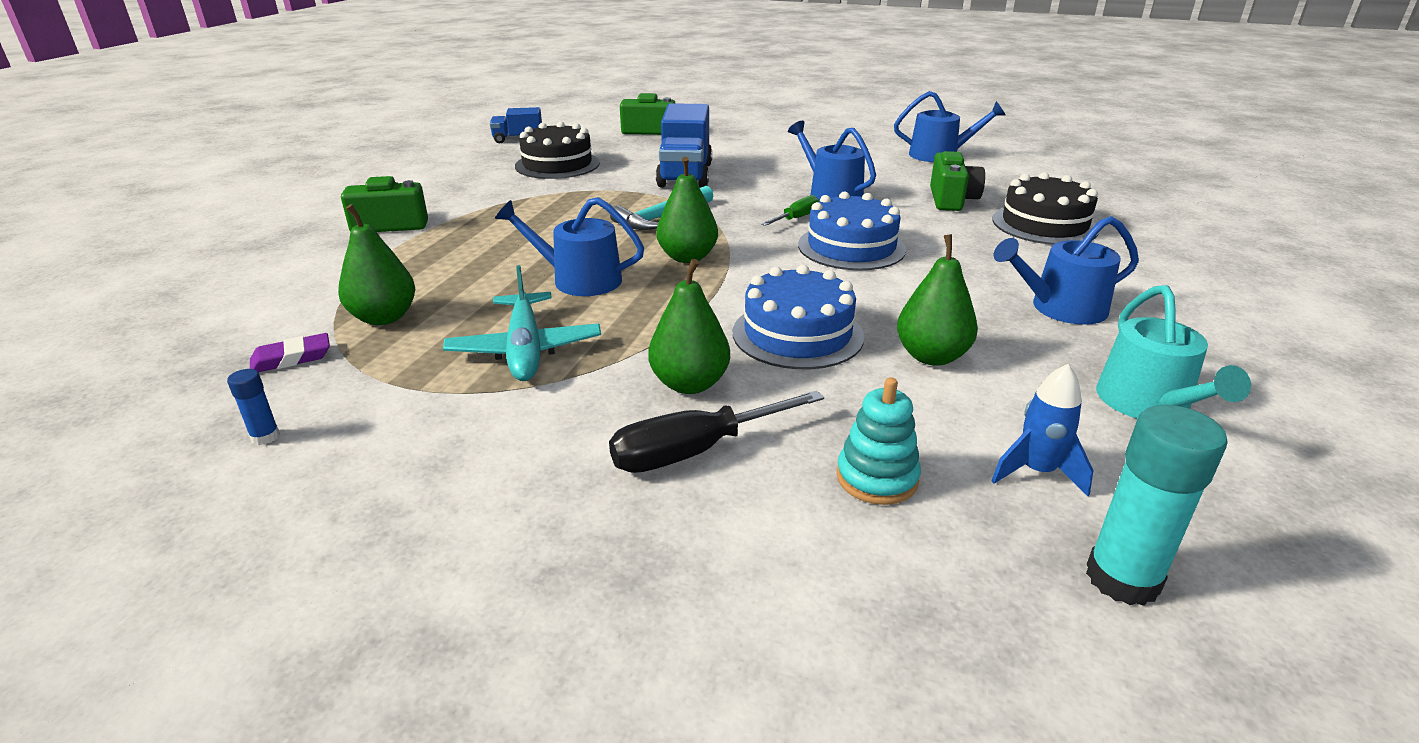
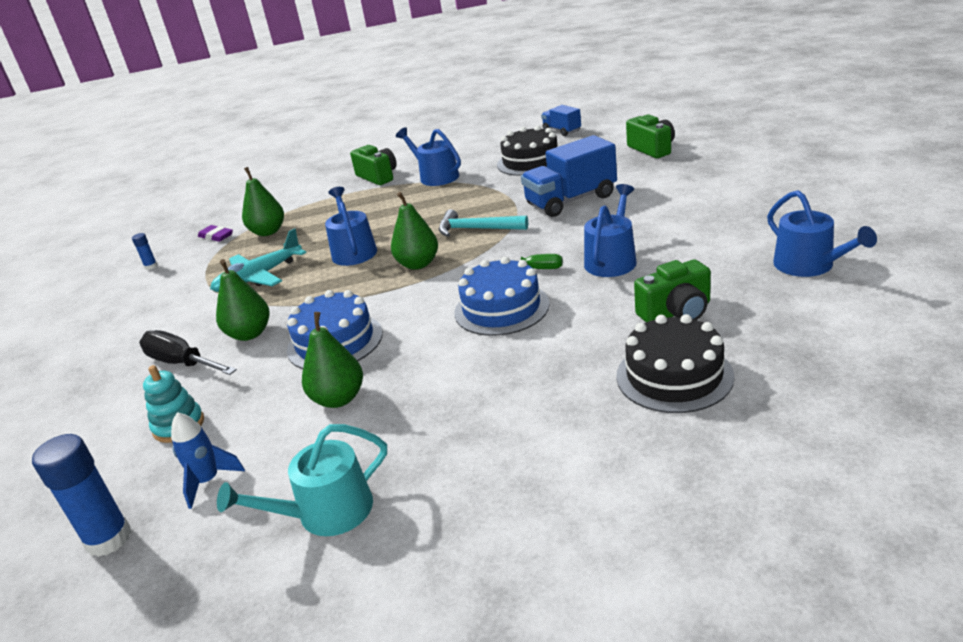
camera: 65 degrees right, 0 degrees up
blue watering can [994,216,1139,325] -> blue watering can moved to [396,127,461,186]
turquoise glue stick [1086,405,1228,606] -> blue glue stick [32,434,131,557]

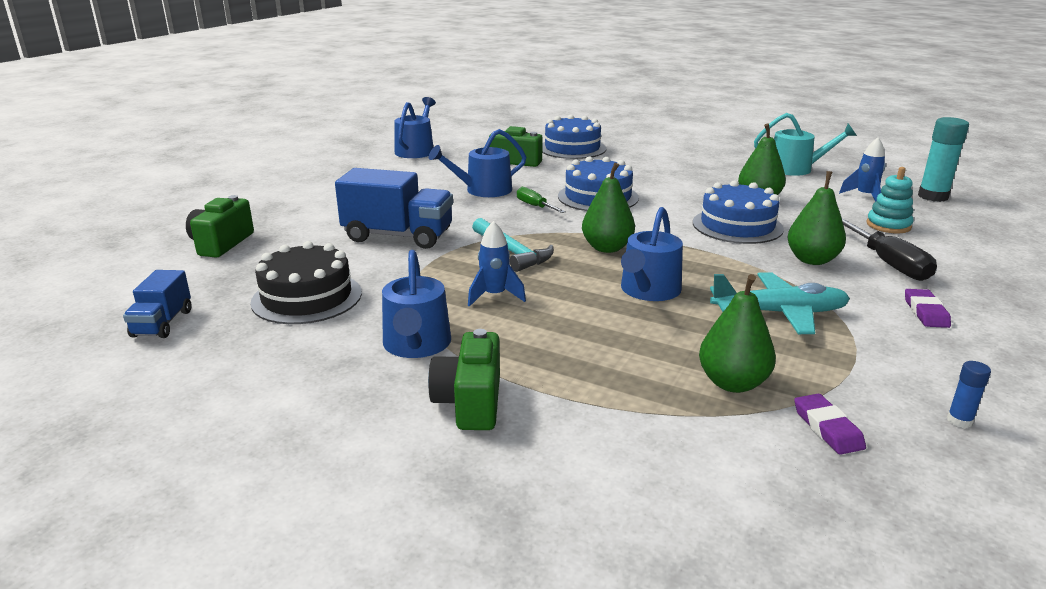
camera: 145 degrees left, 5 degrees down
blue glue stick [32,434,131,557] -> turquoise glue stick [918,117,969,202]
black cake [617,314,734,413] -> blue cake [542,115,606,159]
none -> blue rocket [468,221,526,307]
none -> purple eraser [905,289,951,328]

